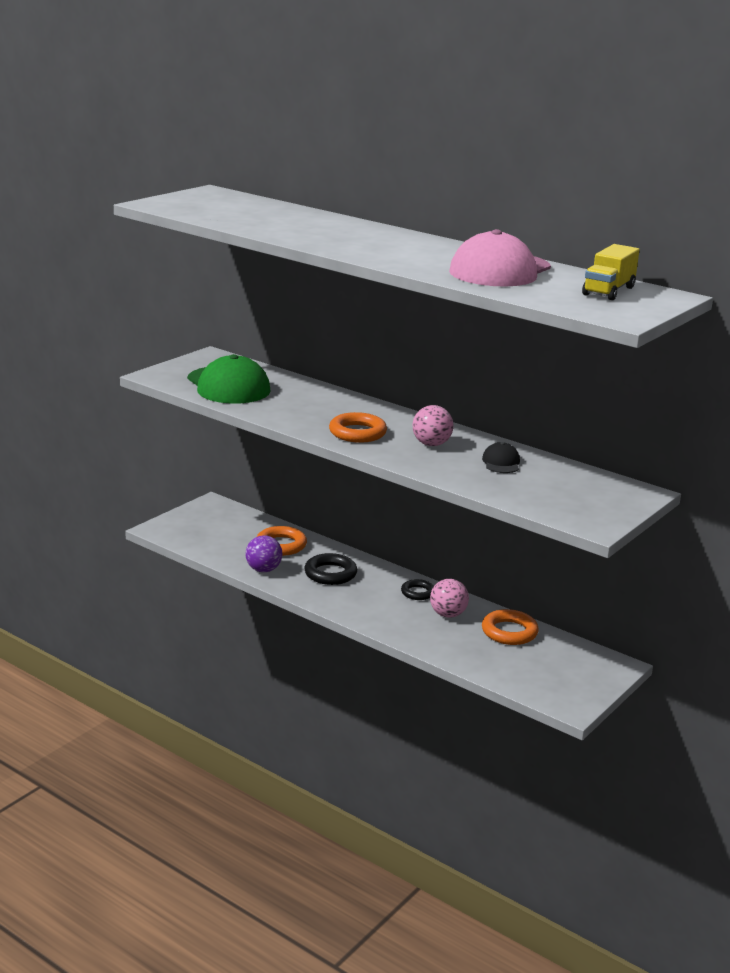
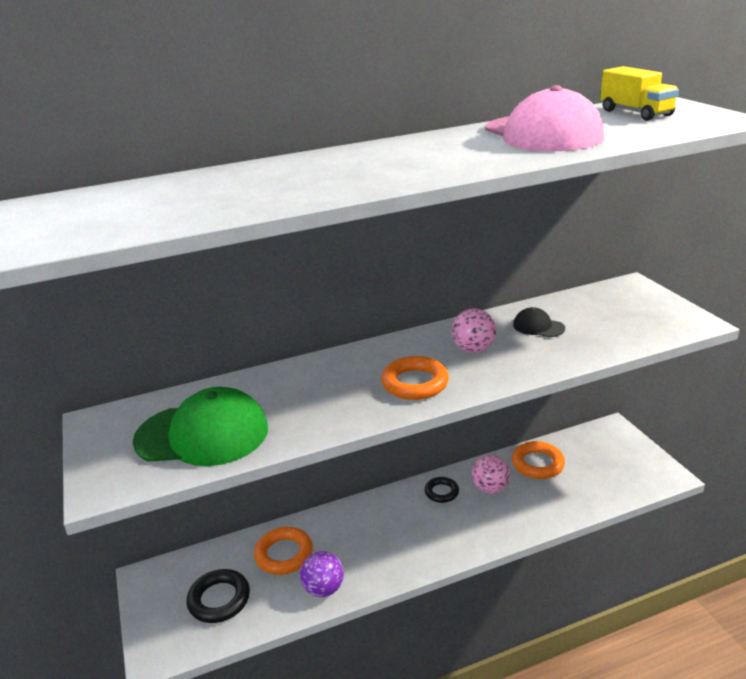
camera: 55 degrees left, 5 degrees up
black ring [304,553,357,585] -> black ring moved to [187,569,250,623]

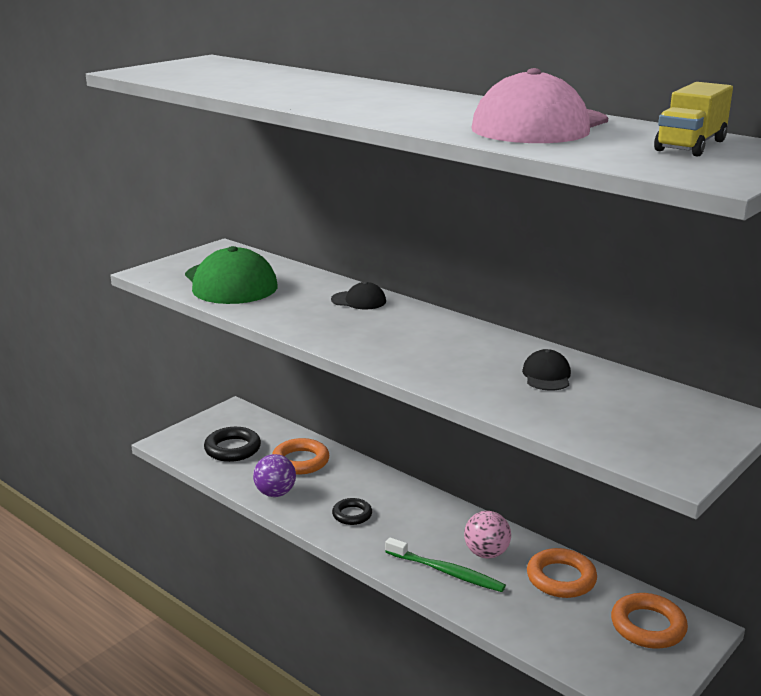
camera: 60 degrees right, 5 degrees down
orange ring [381,356,449,400] -> orange ring moved to [611,593,688,649]
black ring [425,477,459,503] -> black ring moved to [332,498,372,525]
pink ball [452,309,496,353] -> none
none -> black cap [331,282,386,309]
none -> green toothbrush [385,537,506,592]

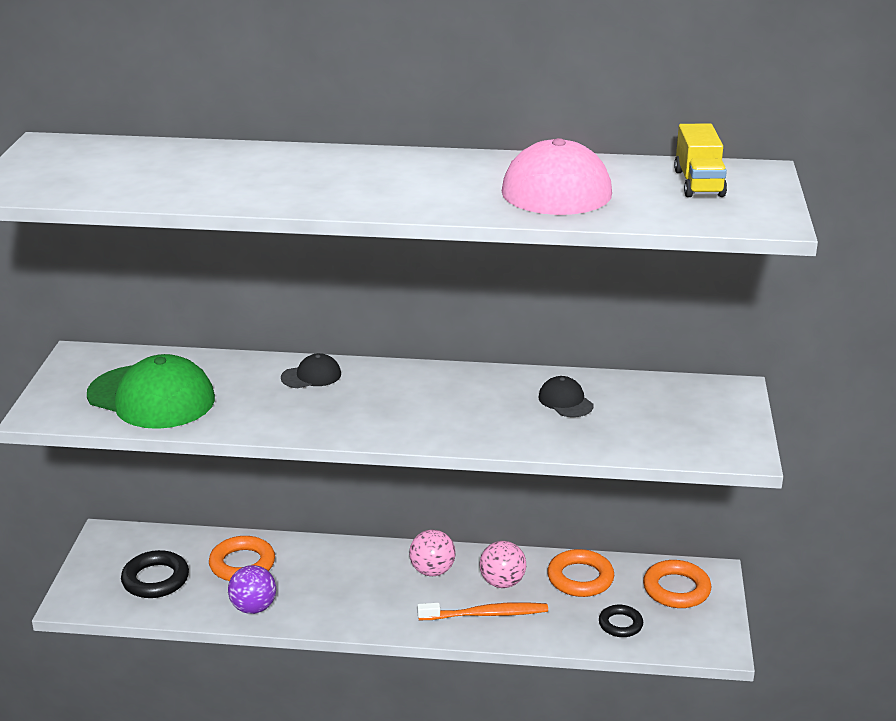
camera: 35 degrees left, 5 degrees up
black ring [332,498,372,525] -> black ring moved to [599,605,643,637]
green toothbrush [385,537,506,592] -> orange toothbrush [417,602,548,620]
none -> pink ball [409,530,456,576]

